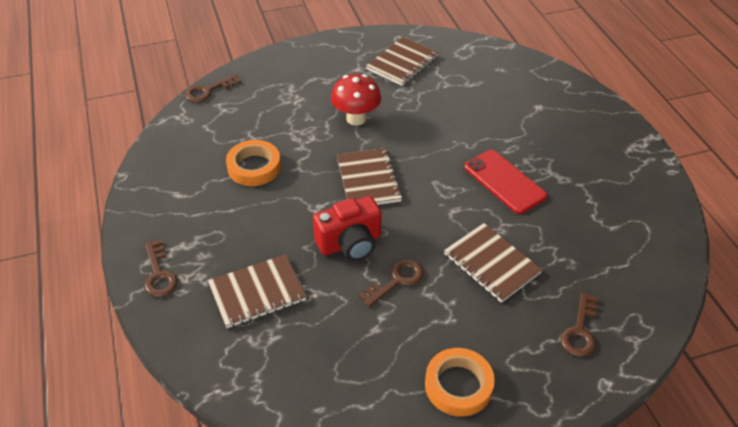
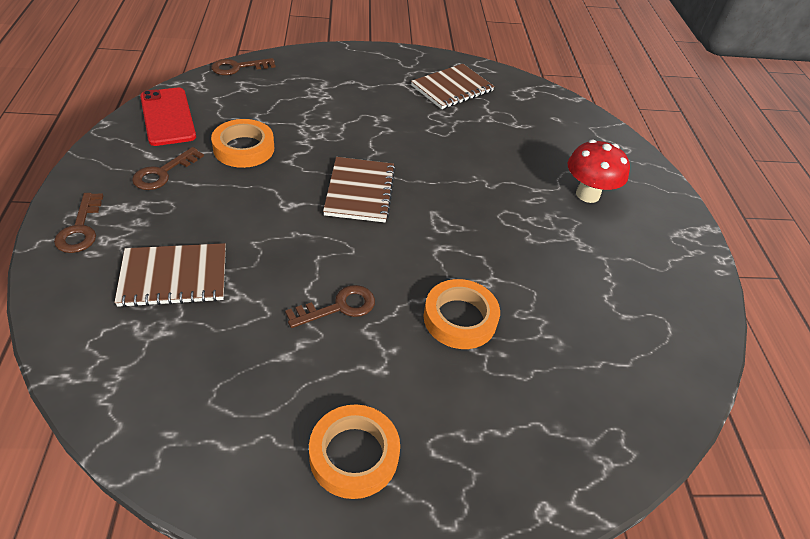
camera: 10 degrees right, 0 degrees up
red camera [313,196,382,261] -> none
red mushroom [331,74,381,126] -> red mushroom moved to [568,140,630,203]
brown notebook [444,223,543,303] -> orange tape [424,279,500,349]
red phone [464,150,547,214] -> red phone moved to [140,88,196,146]
brown key [560,293,598,357] -> brown key moved to [132,147,204,190]

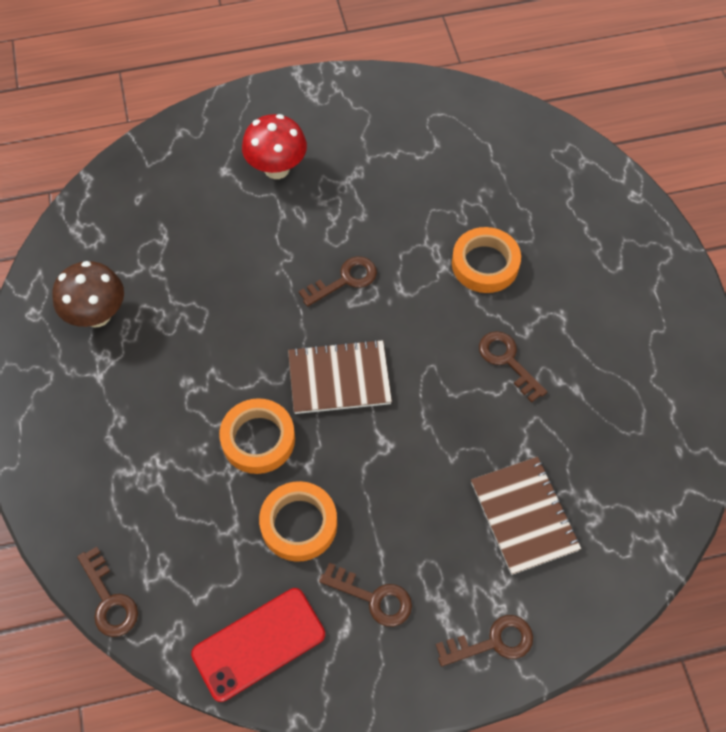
camera: 95 degrees left, 15 degrees up
orange tape [309,405,400,499] -> orange tape moved to [219,398,295,474]
brown notebook [411,64,495,109] -> brown mushroom [52,261,124,327]
none -> brown key [299,256,377,307]

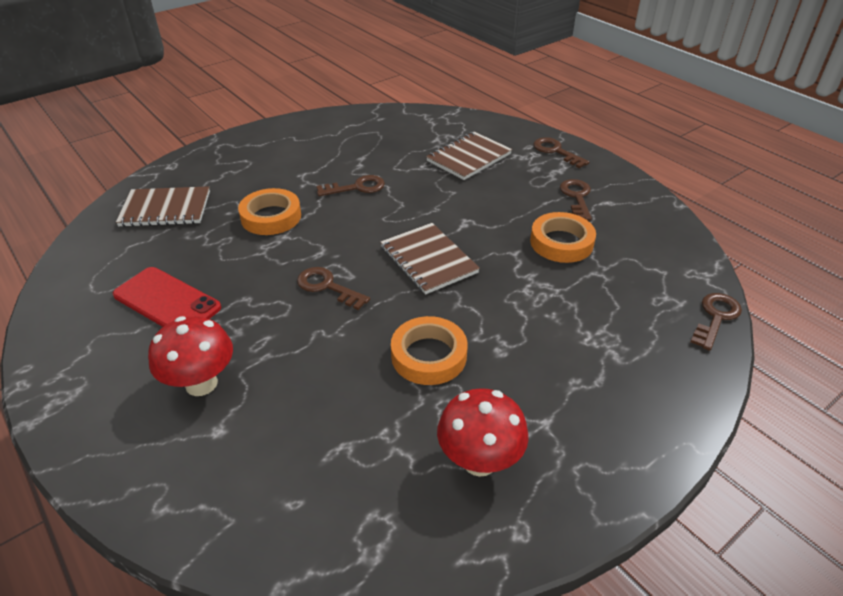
camera: 115 degrees left, 20 degrees down
brown mushroom [52,261,124,327] -> red mushroom [437,388,529,477]
red phone [191,588,325,702] -> red phone moved to [113,267,221,327]
orange tape [219,398,295,474] -> orange tape moved to [391,316,468,385]
brown key [479,331,547,402] -> brown key turned 135 degrees counterclockwise [316,175,385,196]
none -> brown notebook [116,186,210,227]

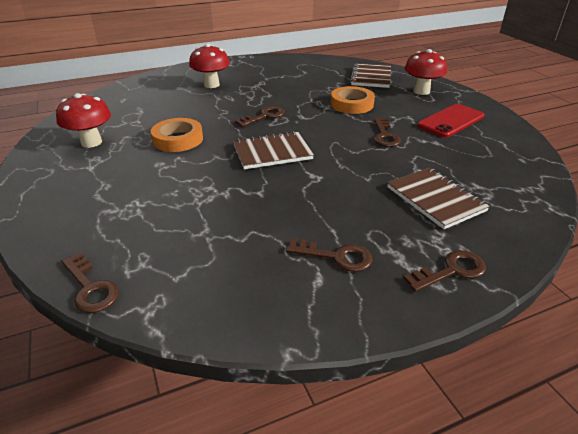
camera: 105 degrees right, 5 degrees down
red phone [113,267,221,327] -> red phone moved to [417,104,484,138]
orange tape [530,212,596,263] -> none
none -> red mushroom [405,49,447,95]

